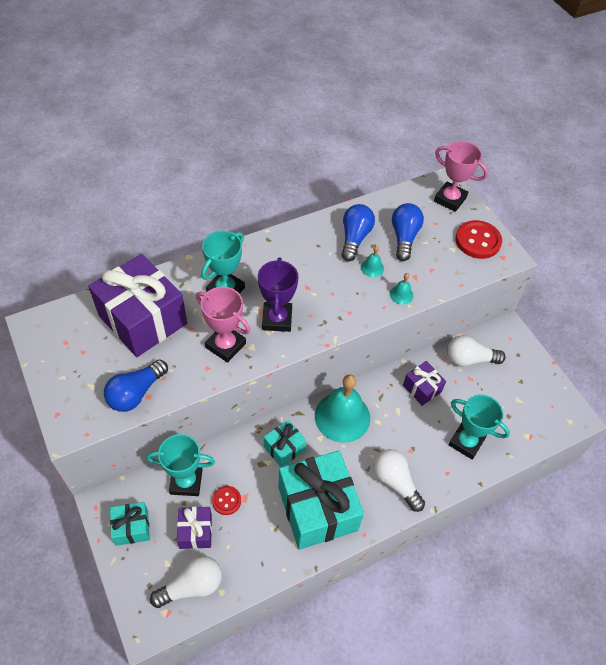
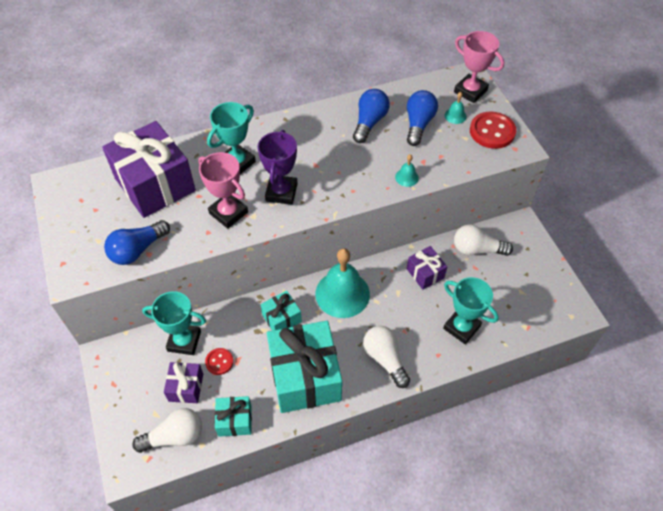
camera: 10 degrees right, 0 degrees up
turquoise gift [110,502,150,546] -> turquoise gift moved to [215,396,252,437]
turquoise bell [361,246,384,277] -> turquoise bell moved to [445,92,467,124]

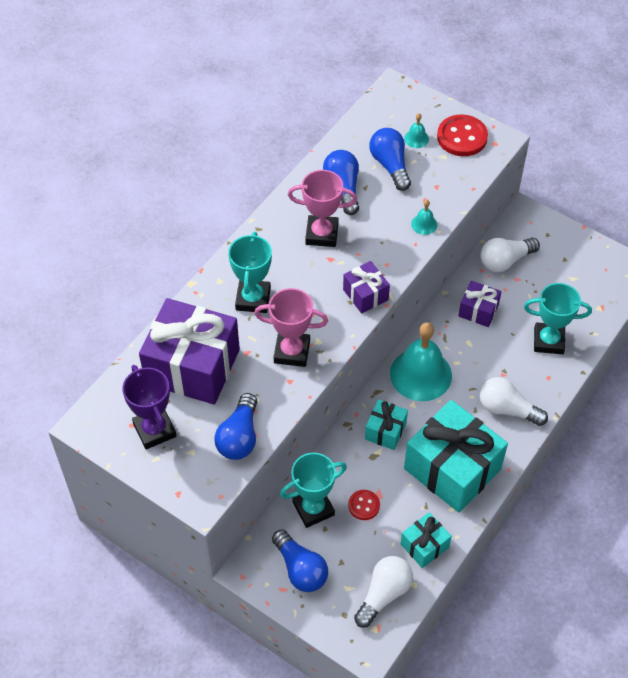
camera: 35 degrees left, 0 degrees up
purple gift [164,362,203,403] -> purple gift moved to [343,261,390,314]
purple trophy [257,130,298,205] -> purple trophy moved to [122,365,177,449]
pink trophy [454,31,504,103] -> pink trophy moved to [288,170,357,247]
none -> blue light bulb [272,529,328,592]

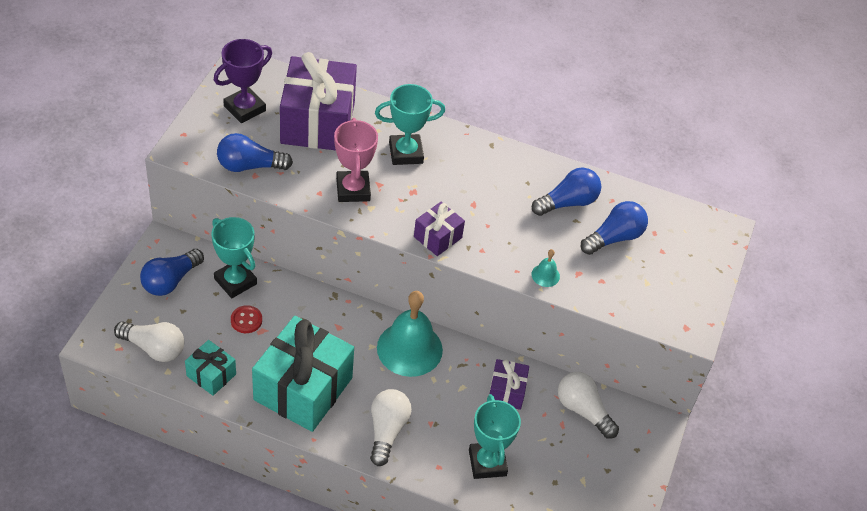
camera: 70 degrees right, 5 degrees down
pink trophy [288,170,357,247] -> none
turquoise gift [365,399,408,450] -> none
turquoise bell [404,113,429,148] -> none
red button [437,114,488,156] -> none

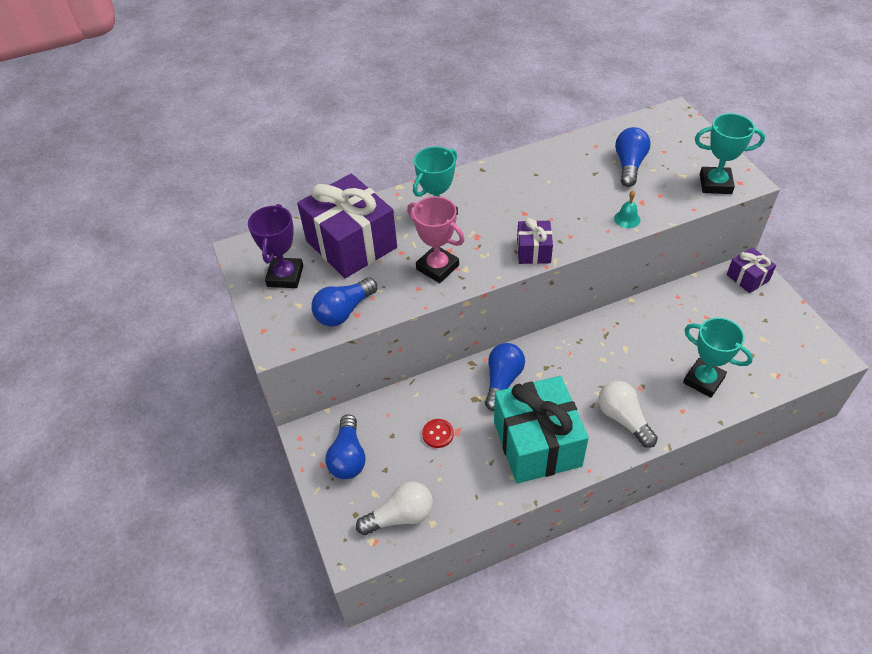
camera: 35 degrees left, 0 degrees up
turquoise gift [185,340,236,396] -> none
turquoise trophy [211,217,257,298] -> turquoise trophy moved to [695,113,765,194]
turquoise bell [377,291,443,377] -> none
purple gift [490,359,529,410] -> purple gift moved to [726,247,776,293]
blue light bulb [532,167,601,216] -> blue light bulb moved to [485,343,525,411]
white light bulb [558,372,619,439] -> none

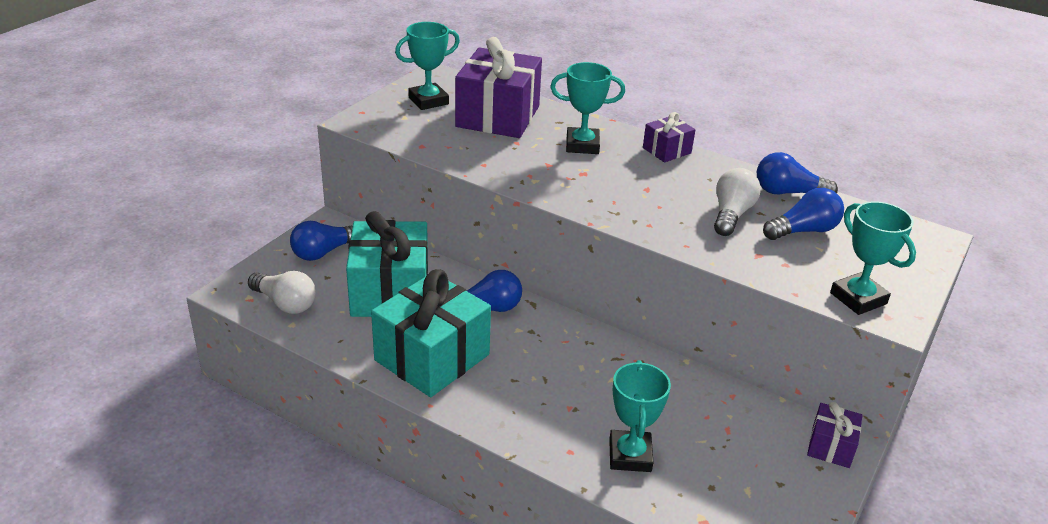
camera: 50 degrees right, 15 degrees down
purple trophy [248,204,303,288] -> turquoise trophy [395,22,460,110]
blue light bulb [311,278,377,327] -> blue light bulb moved to [757,152,838,195]
pink trophy [407,196,465,283] -> none
red button [422,419,454,448] -> turquoise gift [346,211,428,317]
purple gift [517,218,553,264] -> purple gift moved to [643,112,695,162]
white light bulb [598,381,658,448] -> white light bulb moved to [714,168,761,236]
turquoise bell [614,191,641,228] -> none

